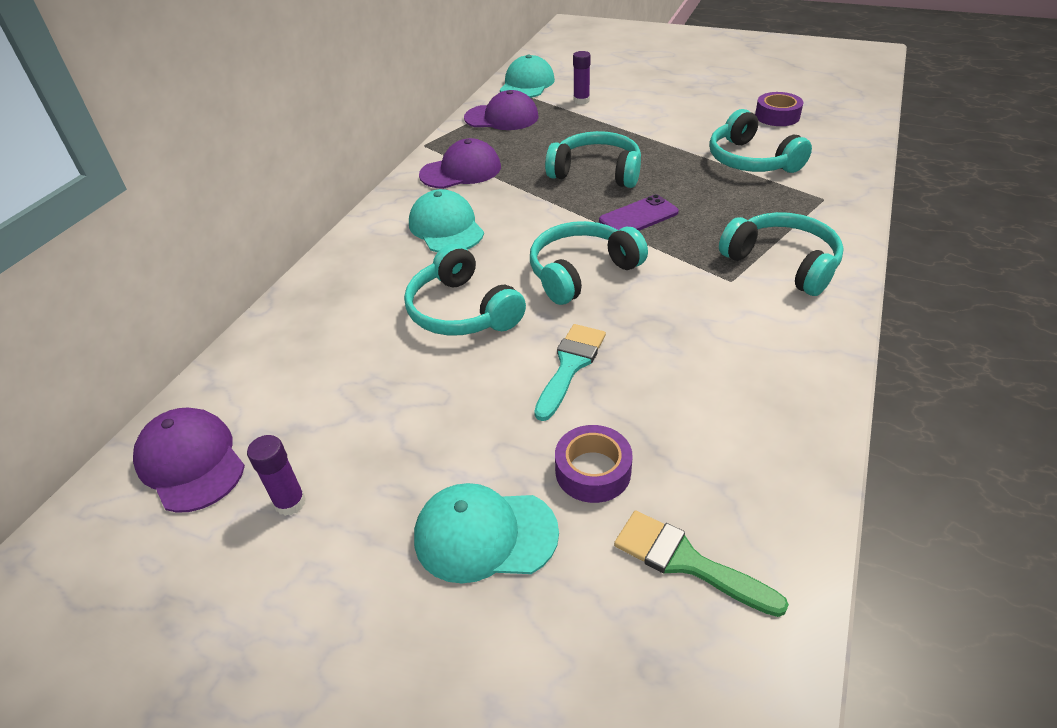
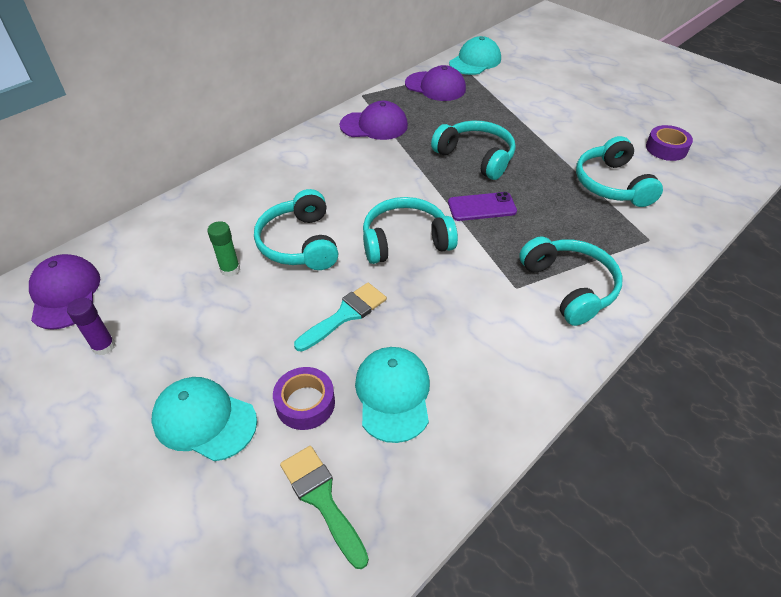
camera: 20 degrees right, 5 degrees up
turquoise cap [409,189,484,252] -> turquoise cap moved to [355,347,430,443]
purple glue stick [573,51,591,105] -> none
none -> green glue stick [207,221,240,277]

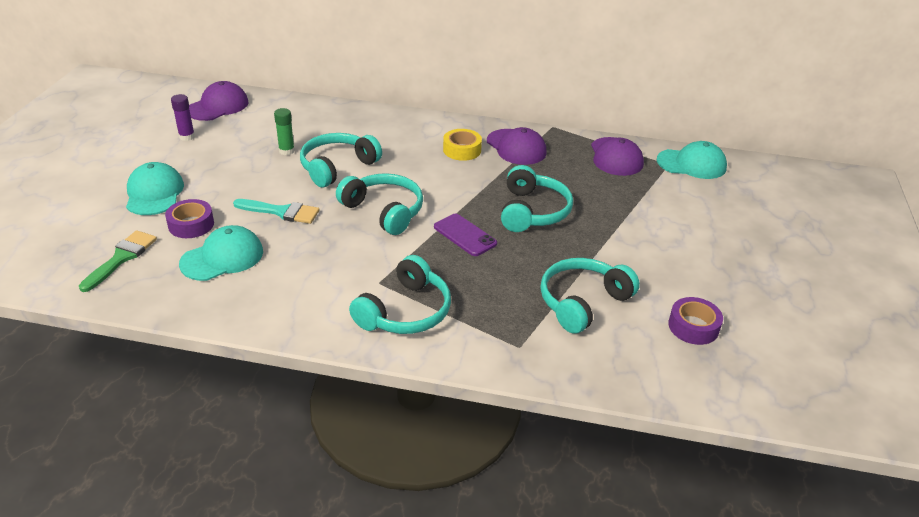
camera: 55 degrees right, 10 degrees down
none -> yellow tape [443,129,482,161]

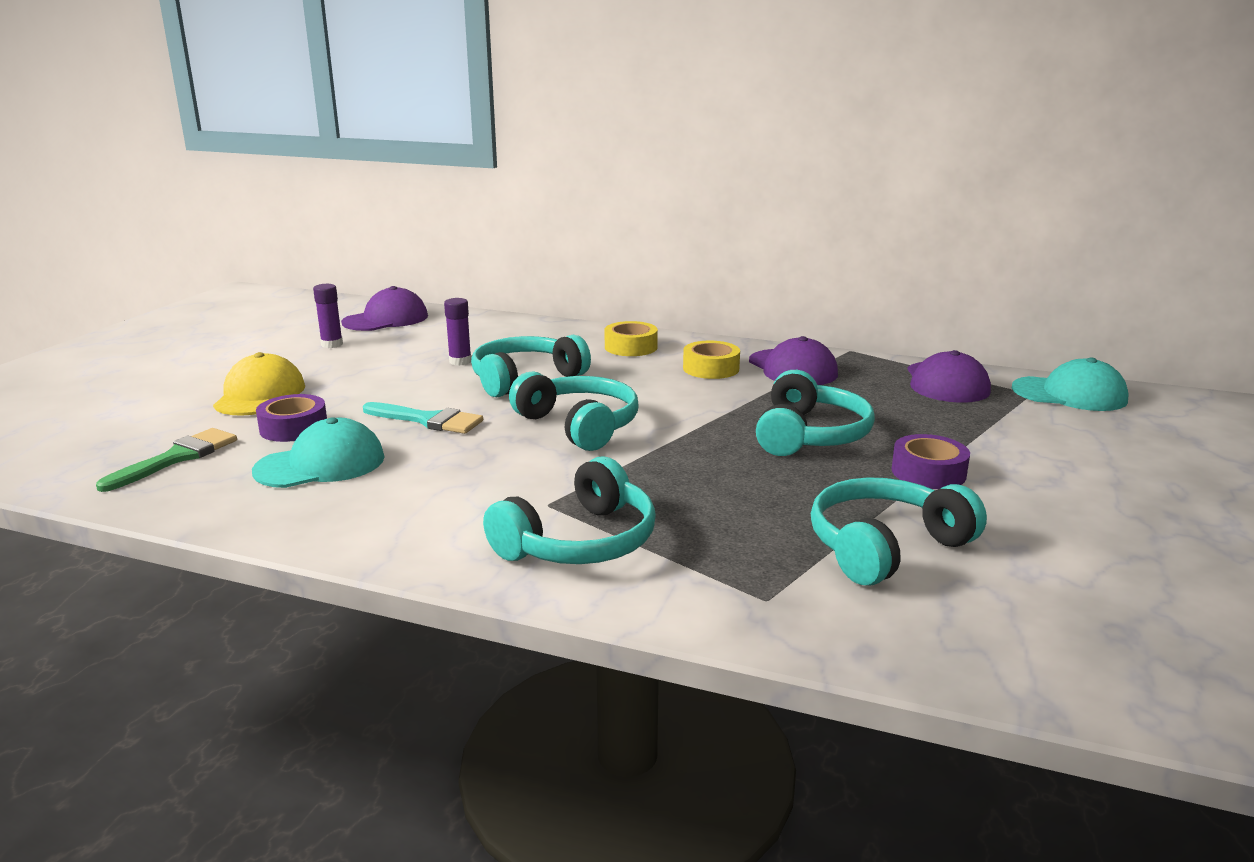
camera: 10 degrees right, 15 degrees down
turquoise cap [126,162,184,215] -> yellow cap [213,352,305,416]
green glue stick [274,108,295,155] -> purple glue stick [444,298,471,366]
purple phone [434,214,497,256] -> none
purple tape [668,297,723,345] -> purple tape moved to [892,434,970,489]
none -> yellow tape [605,321,658,356]

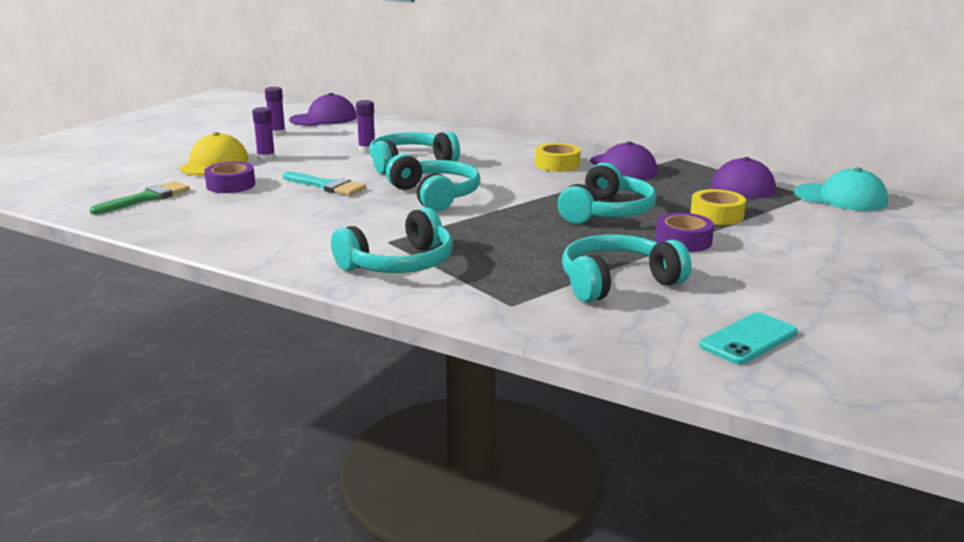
camera: 10 degrees right, 0 degrees up
turquoise cap [252,417,384,488] -> none
yellow tape [605,321,658,356] -> yellow tape moved to [691,189,746,225]
none -> purple glue stick [252,107,275,161]
none -> turquoise phone [699,312,798,364]

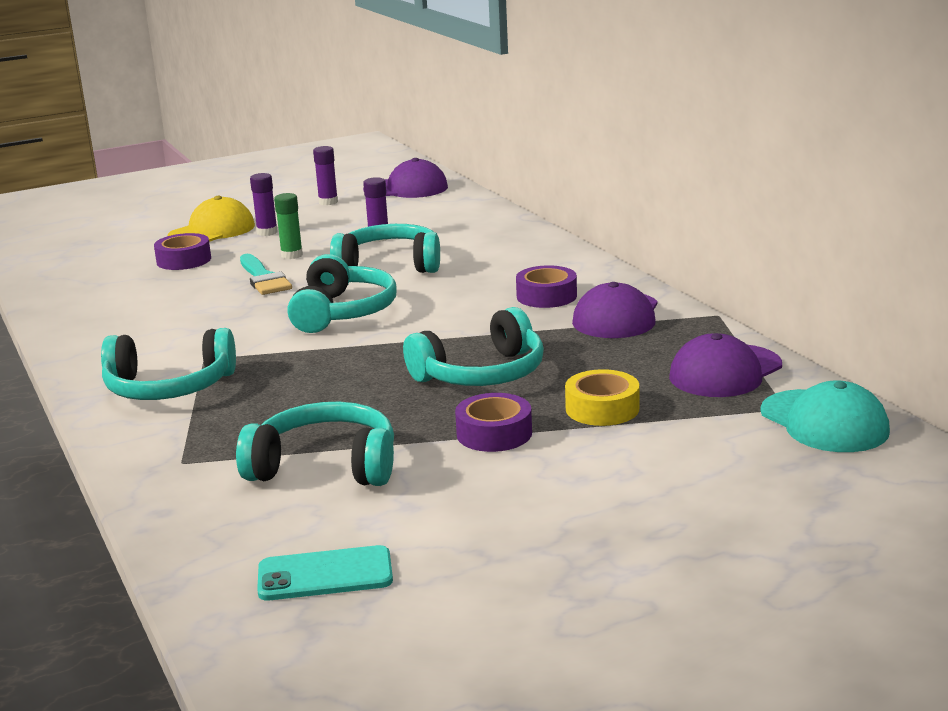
camera: 35 degrees right, 0 degrees up
green brush [90,181,190,215] -> none
yellow tape [535,143,581,172] -> purple tape [516,265,577,308]
none -> green glue stick [274,193,303,259]

